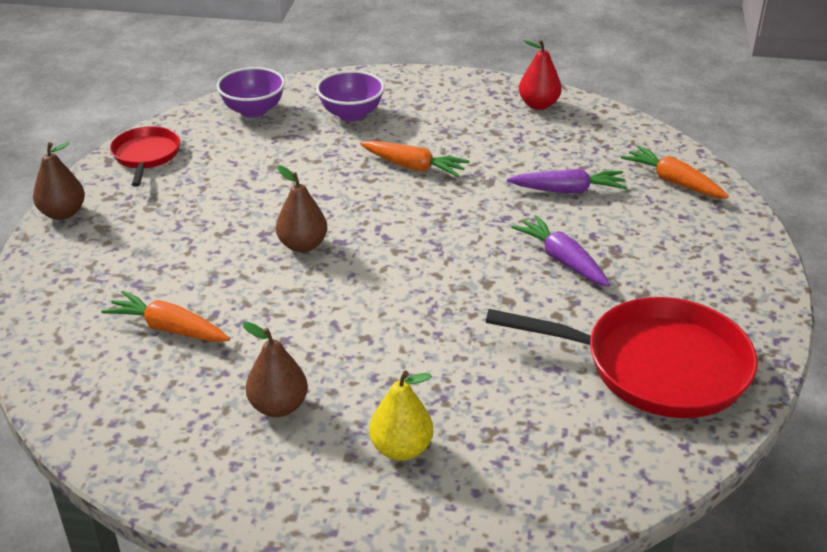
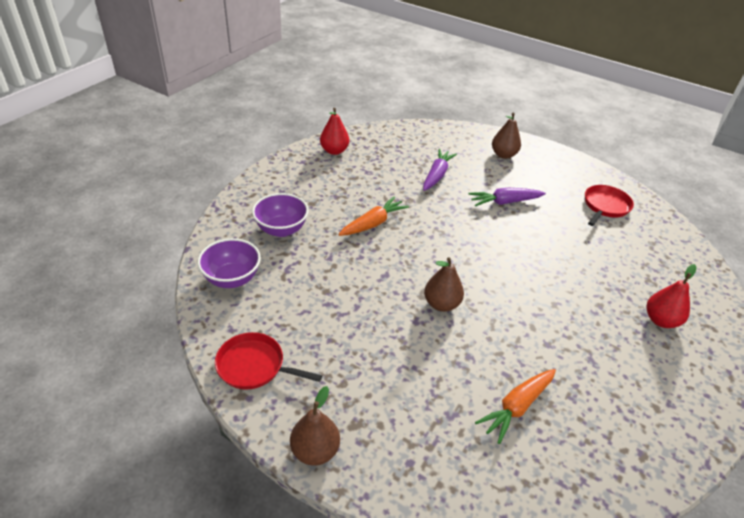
camera: 70 degrees left, 5 degrees up
brown pear [243,322,308,417] -> brown pear moved to [492,113,521,159]
yellow pear [369,371,433,461] -> red pear [647,264,696,328]
red pan [486,297,758,418] -> red pan [585,185,634,226], size x0.55
orange carrot [621,145,729,199] -> none

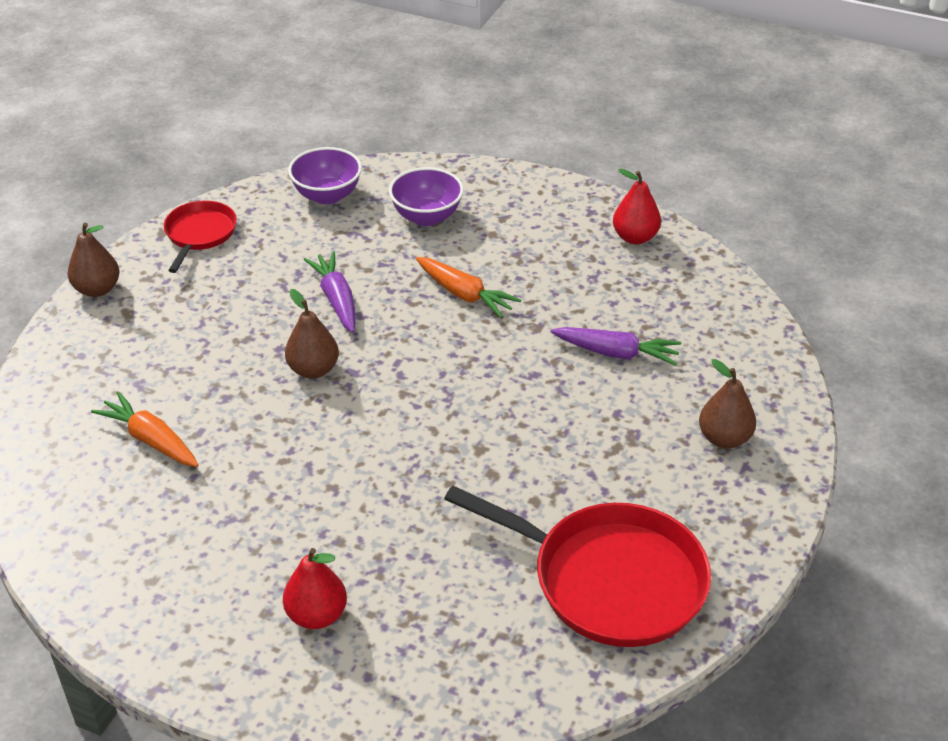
camera: 85 degrees right, 0 degrees up
purple carrot [468,188,546,207] -> purple carrot moved to [304,251,356,333]
red pan [585,185,634,226] -> red pan [444,486,711,647], size x1.83

